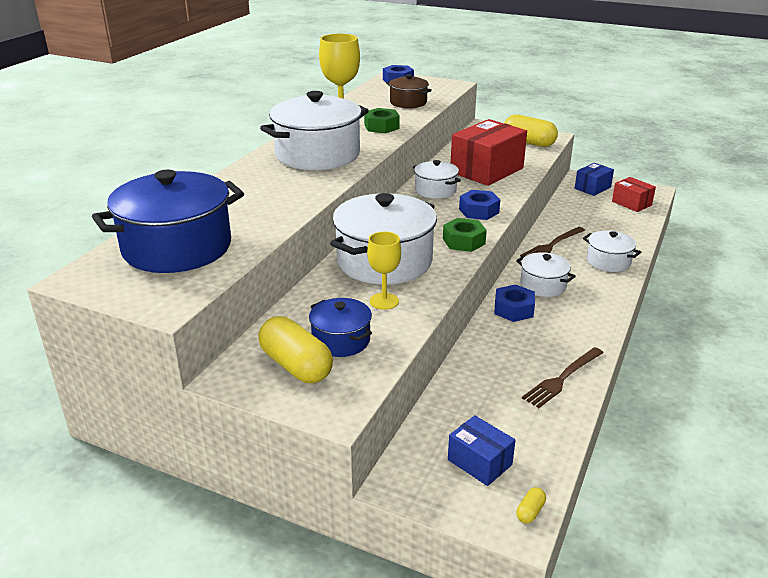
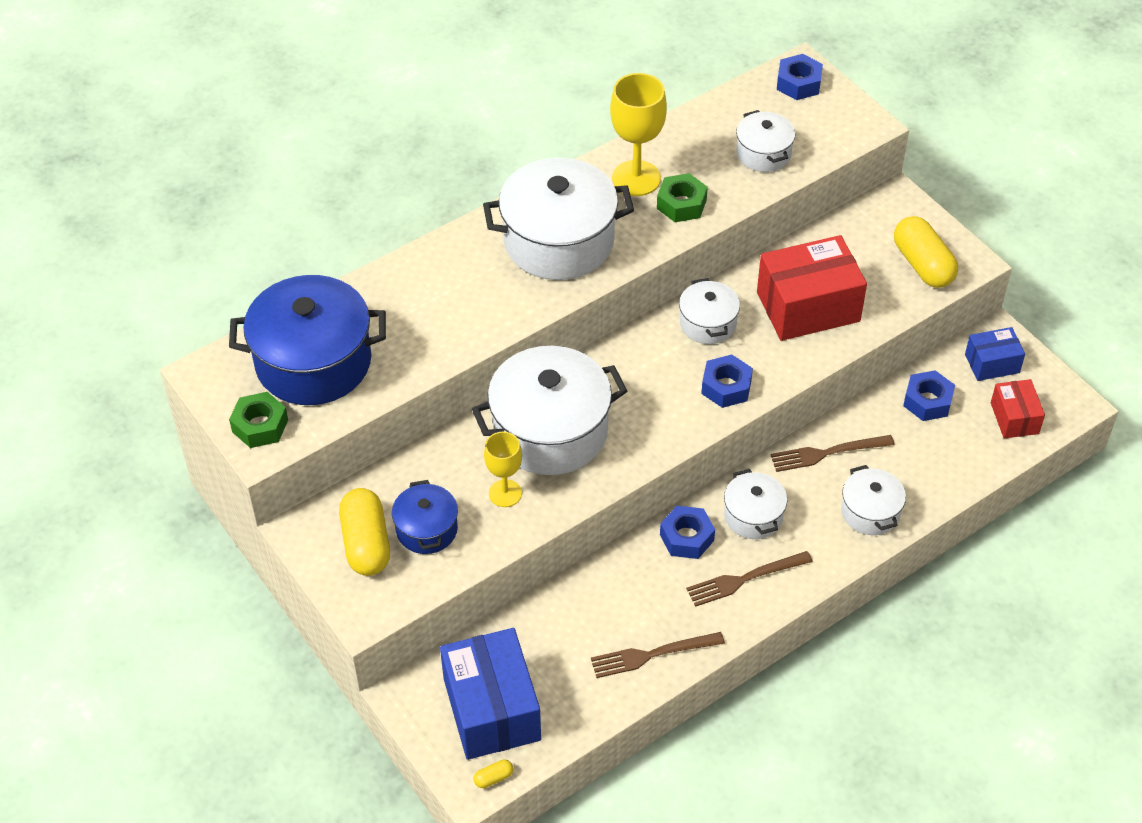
camera: 30 degrees right, 20 degrees up
brown pot [386,74,432,108] -> white pot [736,110,796,172]
green nut [443,218,487,252] -> green nut moved to [229,392,288,448]
blue box [448,415,515,486] -> blue box [440,628,541,760], size x1.86
none -> brown fork [686,551,813,607]
none -> blue nut [903,370,955,421]

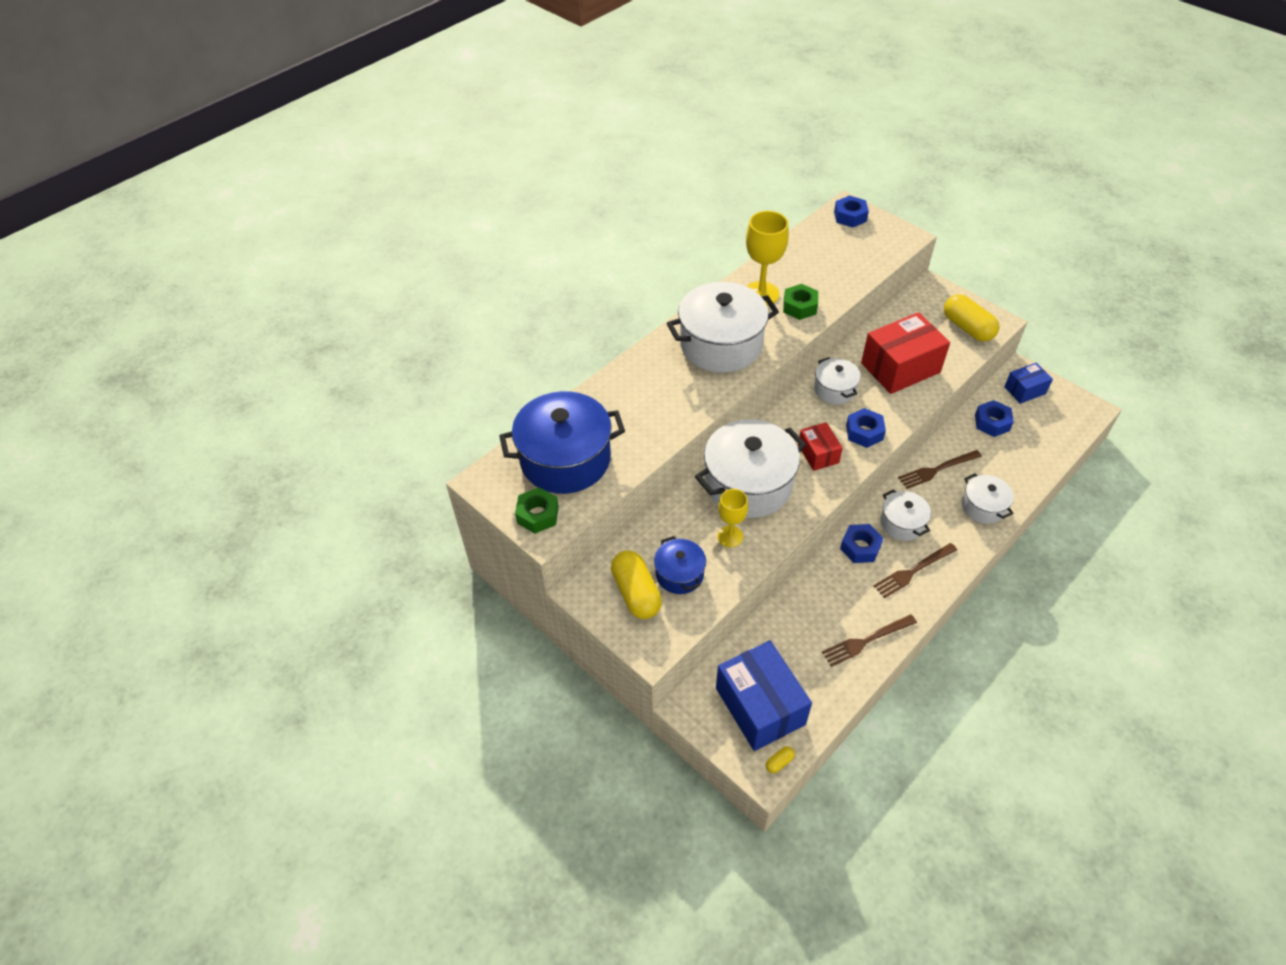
camera: 10 degrees left, 0 degrees up
white pot [736,110,796,172] -> none
red box [991,379,1045,439] -> red box moved to [798,422,843,471]

